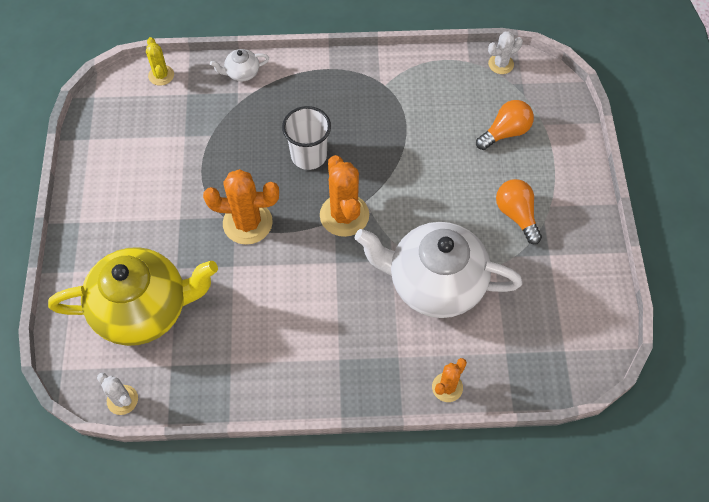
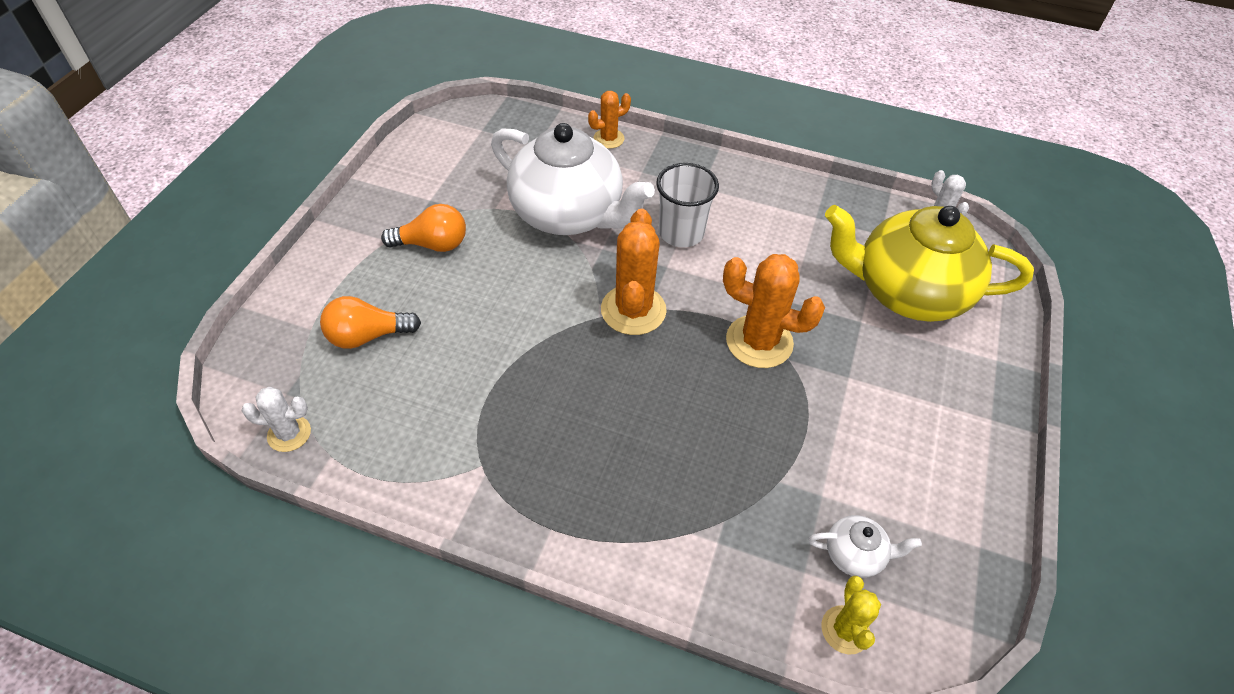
camera: 160 degrees left, 10 degrees down
white teapot [210,49,269,82] -> white teapot moved to [809,515,922,578]
white cup [282,106,331,170] -> white cup moved to [656,163,719,247]
orange light bulb [496,179,542,244] -> orange light bulb turned 90 degrees counterclockwise [381,204,466,252]

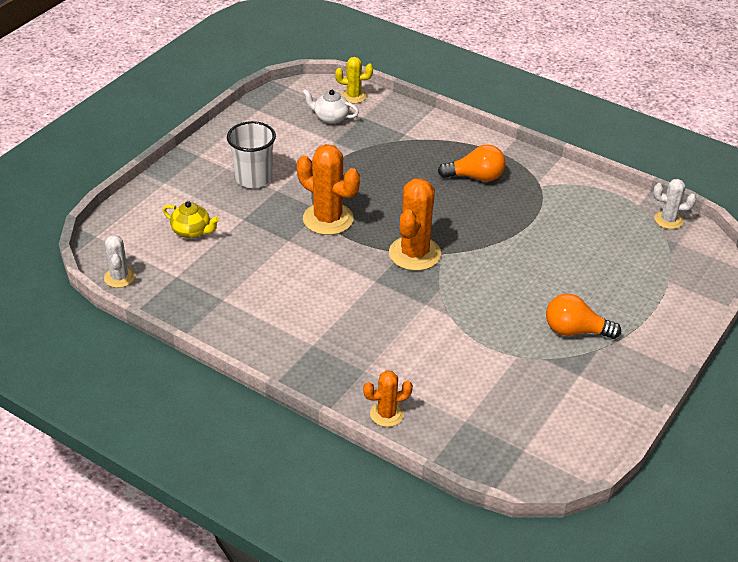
camera: 165 degrees left, 10 degrees down
orange light bulb [320,296,421,349] -> orange light bulb moved to [438,144,505,182]
white teapot [491,123,655,235] -> none
white cup [656,163,719,247] -> white cup moved to [227,121,276,188]
yellow cactus [821,576,881,655] -> yellow cactus turned 75 degrees clockwise [335,57,373,103]
yellow teapot [825,205,1034,322] -> yellow teapot [162,201,219,238], size x0.41

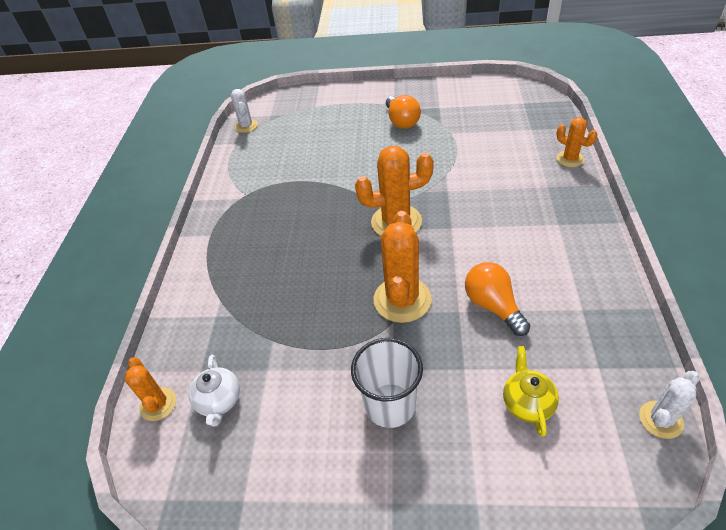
camera: 115 degrees left, 5 degrees up
yellow cactus [335,57,373,103] -> orange cactus [125,357,176,421]
orange light bulb [438,144,505,182] -> orange light bulb moved to [465,262,530,336]

